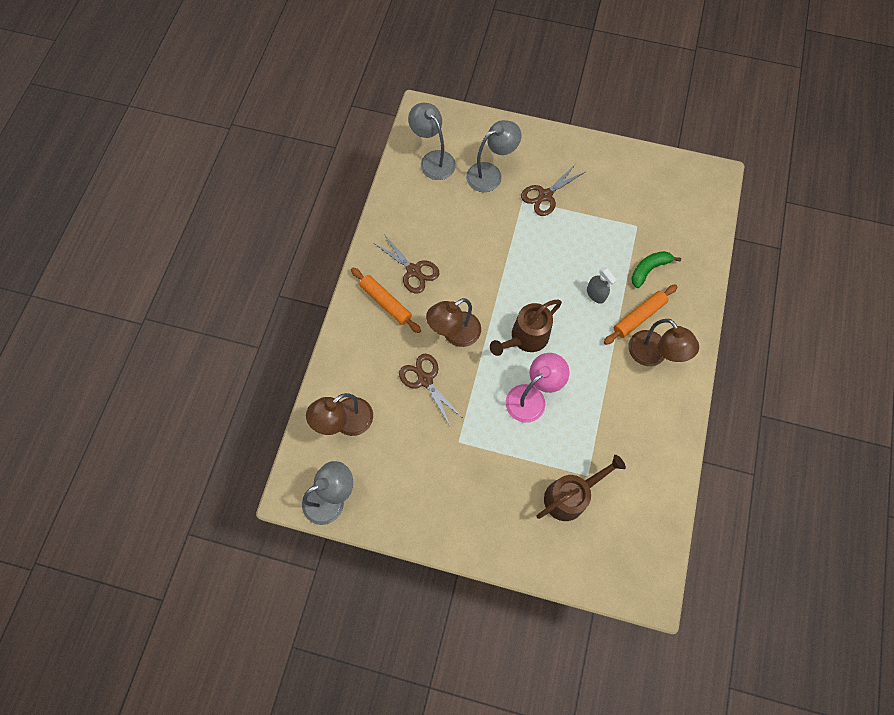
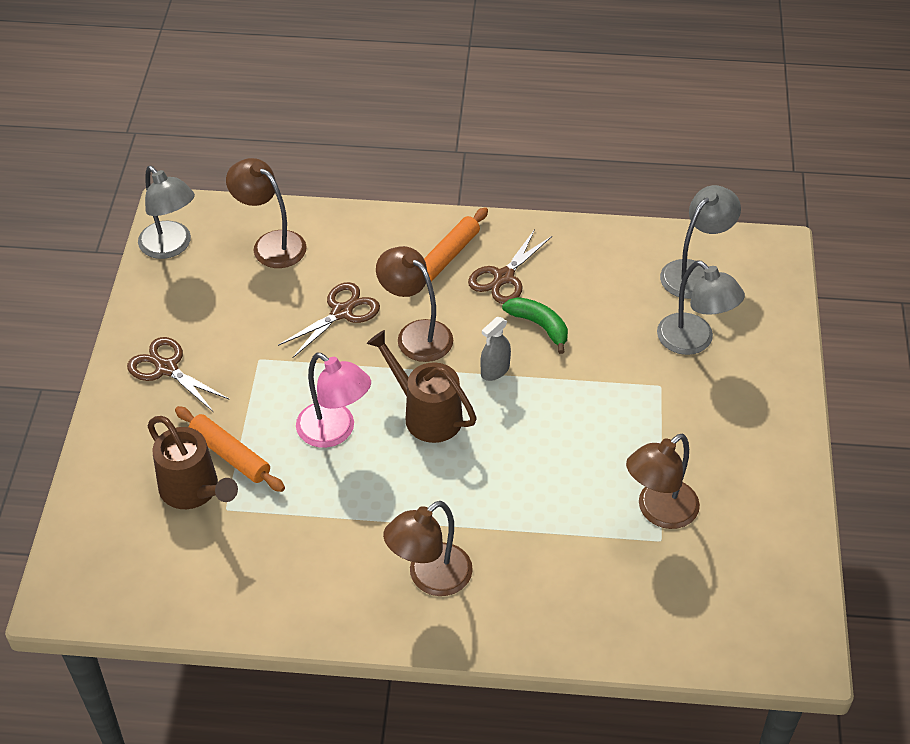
camera: 80 degrees right, 20 degrees down
brown scissors [521,165,585,216] -> brown scissors moved to [127,337,230,411]
grey spray bottle [587,267,617,304] -> grey spray bottle moved to [480,317,511,381]
orange rolling pin [604,284,677,345] -> orange rolling pin moved to [175,406,285,492]
green banana [631,251,681,288] -> green banana moved to [502,297,568,354]
none -> brown lamp [626,434,700,529]

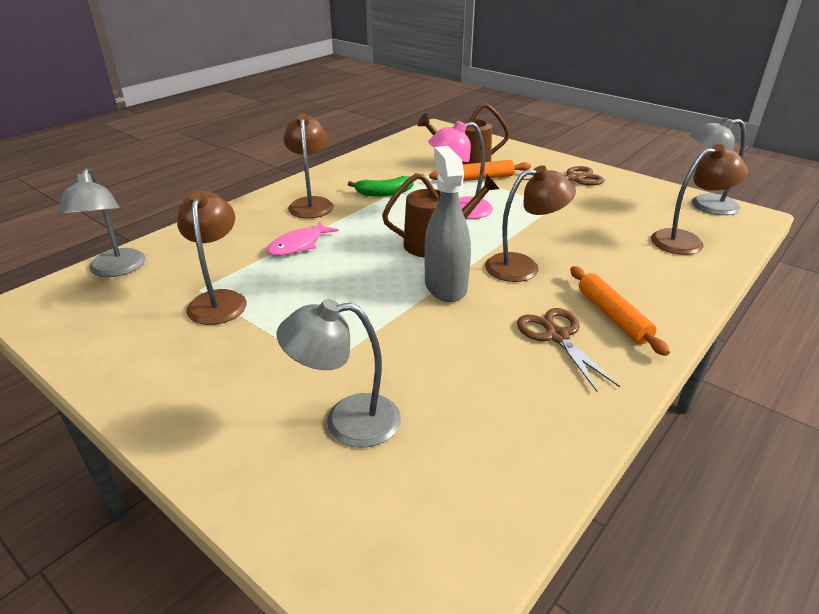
camera: 125 degrees right, 15 degrees down
brown scissors [278,282,380,358] -> none
grey spray bottle [480,317,511,381] -> grey spray bottle [424,146,471,302], size x1.86
green banana [502,297,568,354] -> green banana moved to [348,176,414,196]
grey lamp [660,185,741,299] -> grey lamp moved to [58,168,145,277]
none -> pink fish [267,221,339,256]

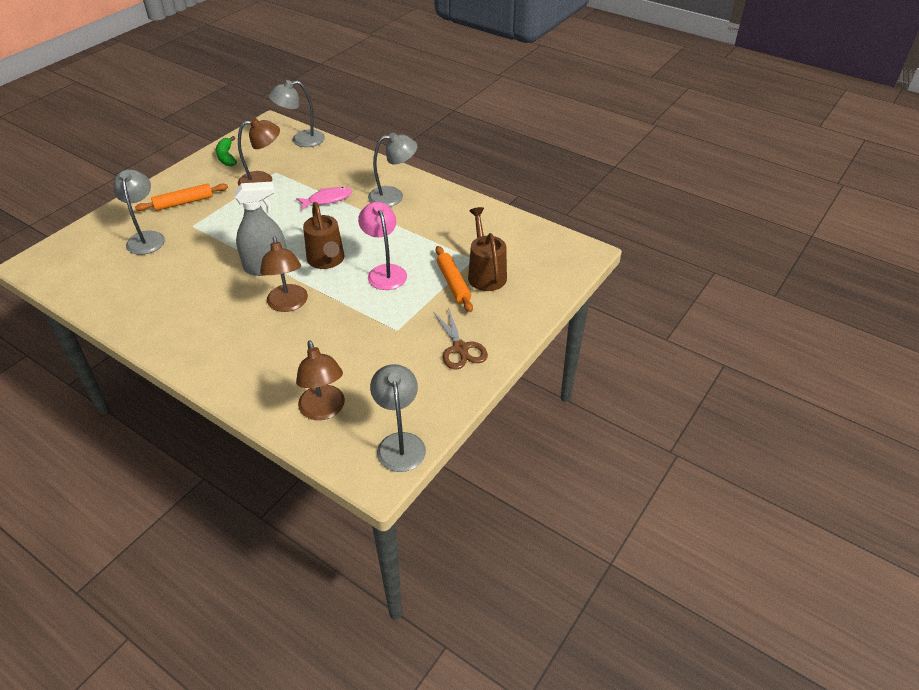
camera: 85 degrees right, 10 degrees up
pink fish [267,221,339,256] -> pink fish turned 120 degrees clockwise [296,187,352,210]
brown lamp [283,113,334,218] -> grey lamp [368,132,418,207]
green banana [348,176,414,196] -> green banana moved to [216,136,237,166]
brown scissors [517,308,620,392] -> none
orange rolling pin [570,266,670,356] -> orange rolling pin moved to [135,184,228,211]

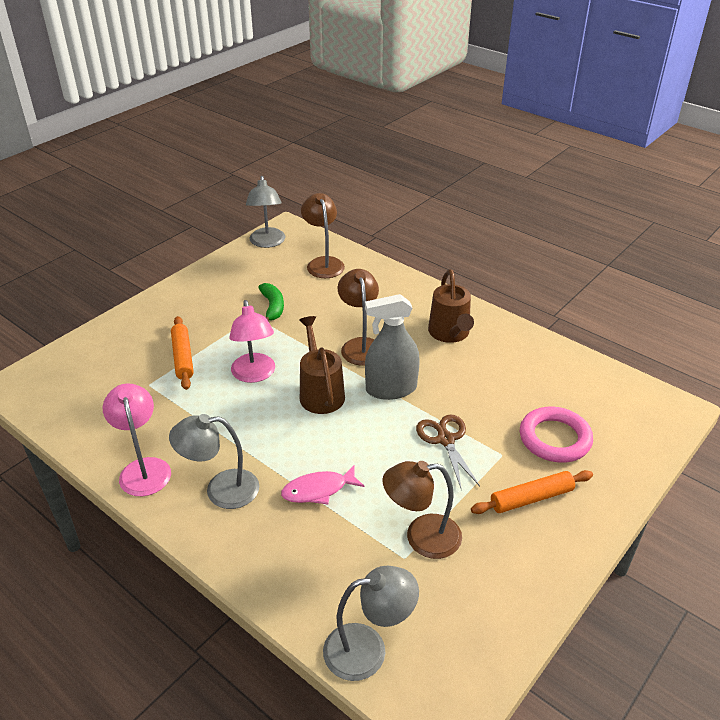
camera: 175 degrees left, 5 degrees down
grey lamp [113,169,165,255] -> pink ring [520,407,593,463]
green banana [216,136,237,166] -> green banana moved to [258,283,284,321]
brown scissors [433,307,488,370] -> brown scissors moved to [416,414,480,488]
brown watering can [468,207,507,291] -> brown watering can moved to [428,269,474,343]
none -> pink lamp [103,383,171,496]

